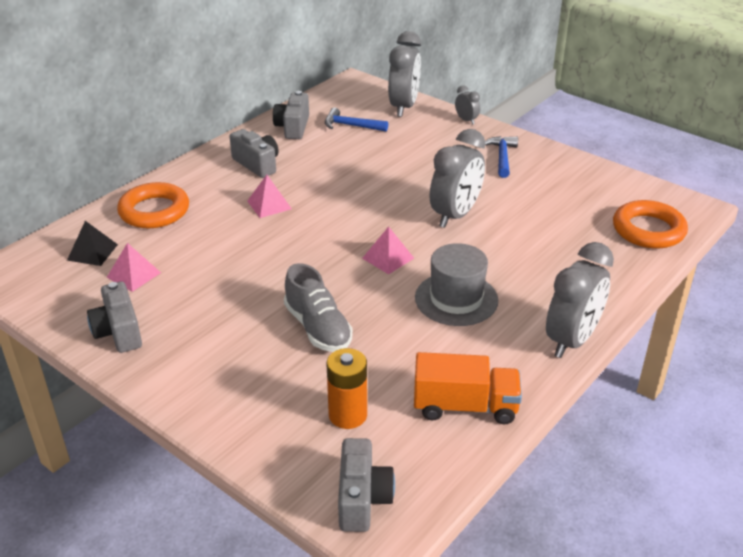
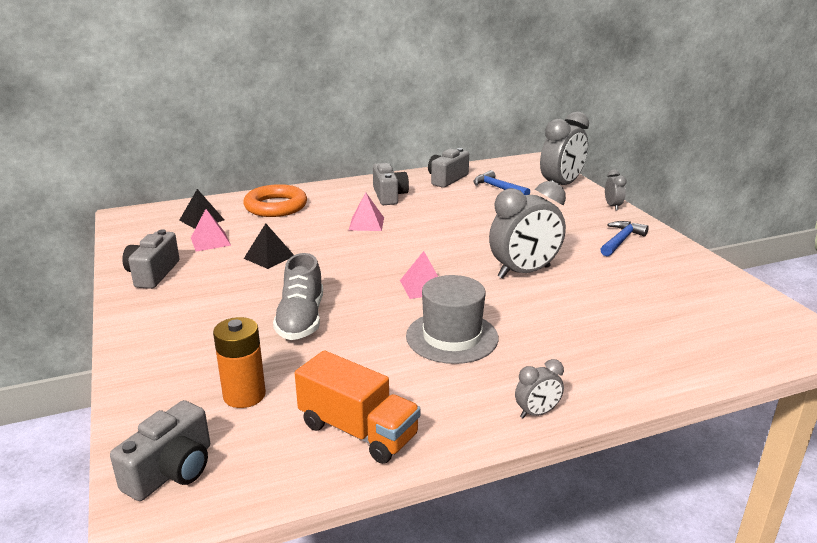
camera: 30 degrees right, 10 degrees down
grey clock [546,242,614,358] -> grey clock [515,359,564,418], size x0.47
orange ring [613,200,688,248] -> none
none -> black pyramid [244,223,294,269]

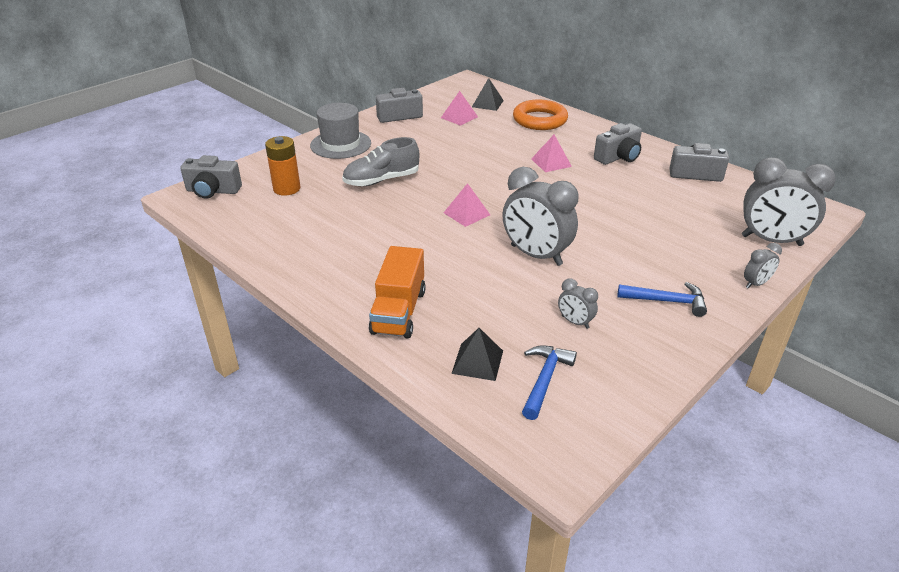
camera: 65 degrees right, 10 degrees up
black pyramid [244,223,294,269] -> black pyramid moved to [451,328,503,381]
orange truck [295,350,420,464] -> orange truck moved to [369,246,426,338]
grey hat [406,275,499,364] -> grey hat moved to [310,103,371,159]
blue hammer [473,170,530,195] -> blue hammer moved to [522,345,577,420]
grey clock [515,359,564,418] -> grey clock moved to [558,278,598,329]

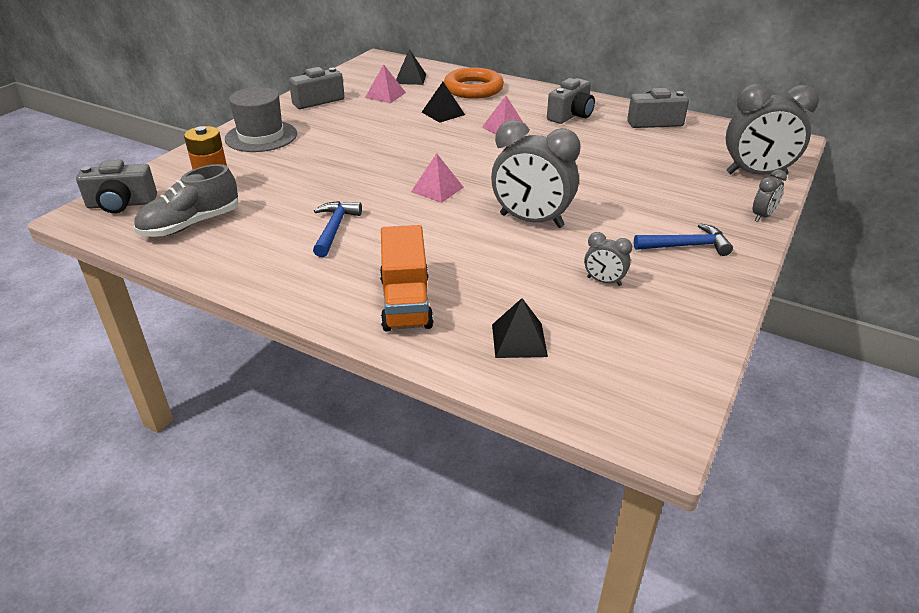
camera: 15 degrees left, 0 degrees up
grey shoe [342,137,419,186] -> grey shoe moved to [134,164,238,237]
blue hammer [522,345,577,420] -> blue hammer moved to [313,201,362,257]
none -> black pyramid [422,82,465,123]

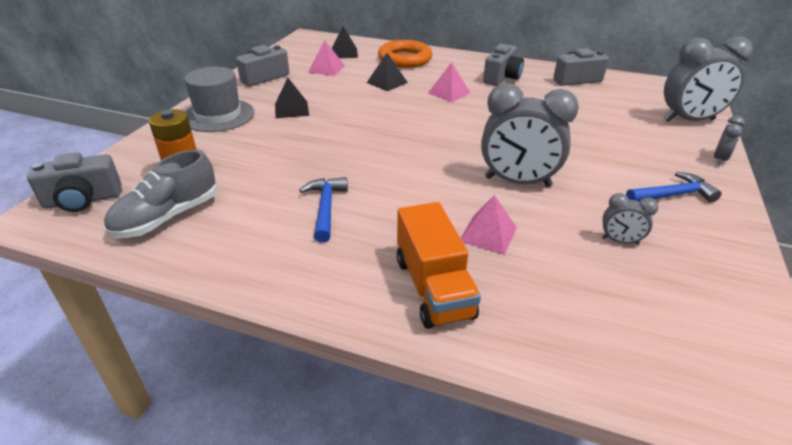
camera: 10 degrees left, 0 degrees up
pink pyramid [411,153,464,203] -> pink pyramid moved to [461,195,517,255]
black pyramid [492,298,548,358] -> black pyramid moved to [275,78,309,118]

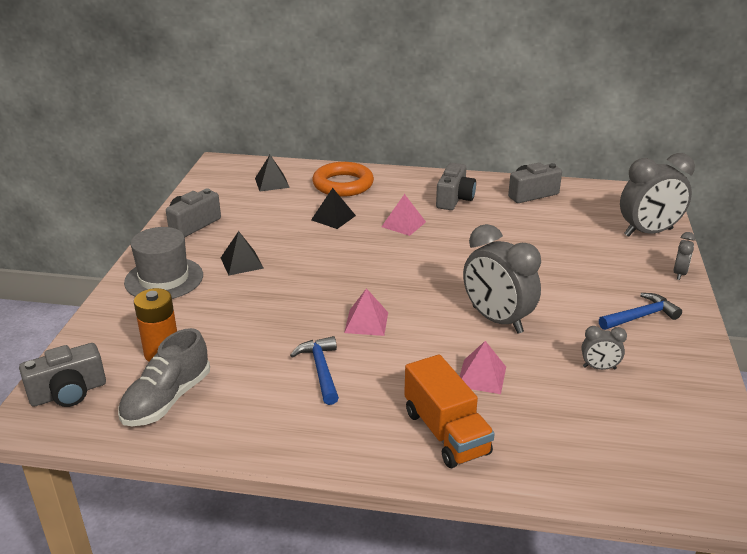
camera: 10 degrees left, 5 degrees down
pink pyramid [308,40,345,76] -> pink pyramid moved to [344,288,388,336]
grey clock [481,83,579,187] -> grey clock turned 45 degrees clockwise [463,224,541,334]

